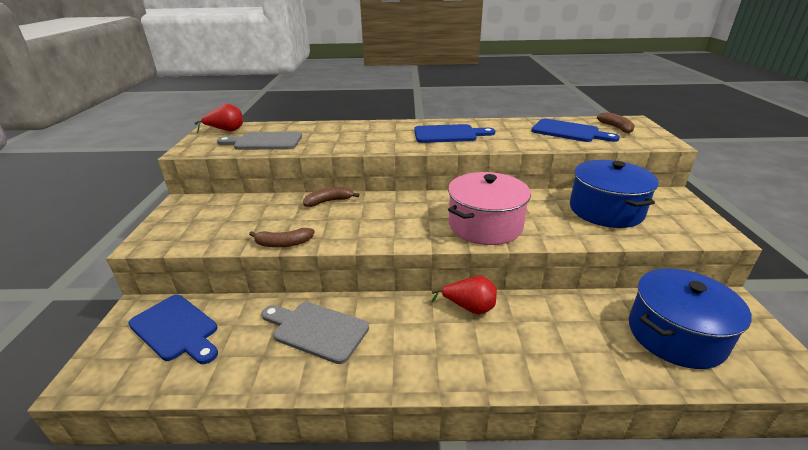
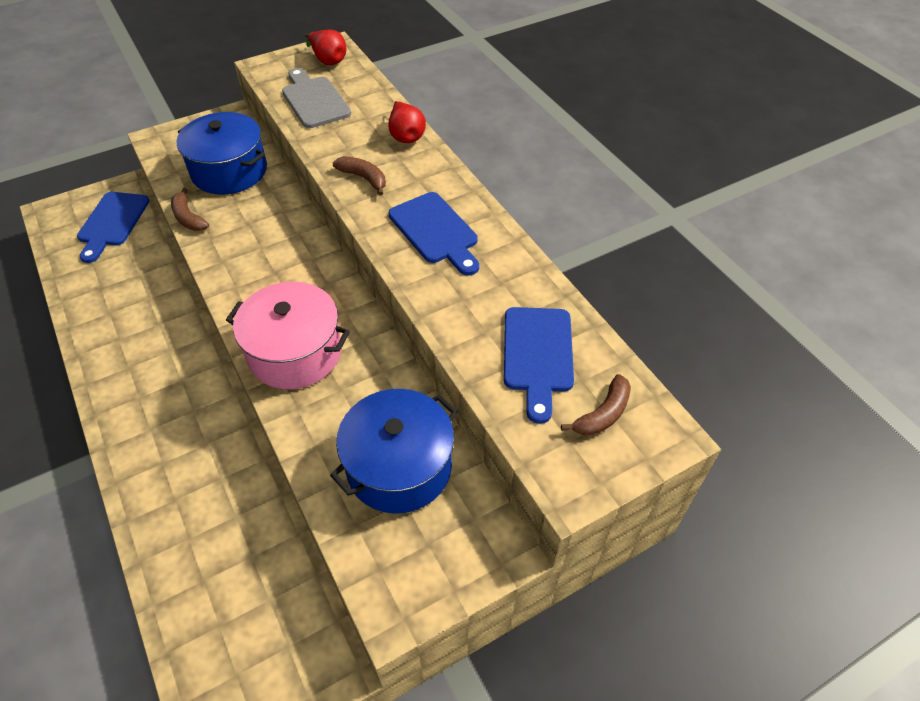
camera: 60 degrees right, 20 degrees up
grey cutting board [261,302,369,364] -> none
brown banana [303,187,360,207] -> brown banana moved to [333,156,386,196]
red pear [432,276,497,315] -> red pear moved to [388,101,426,143]
blue pot [629,268,752,369] -> blue pot moved to [176,112,267,195]

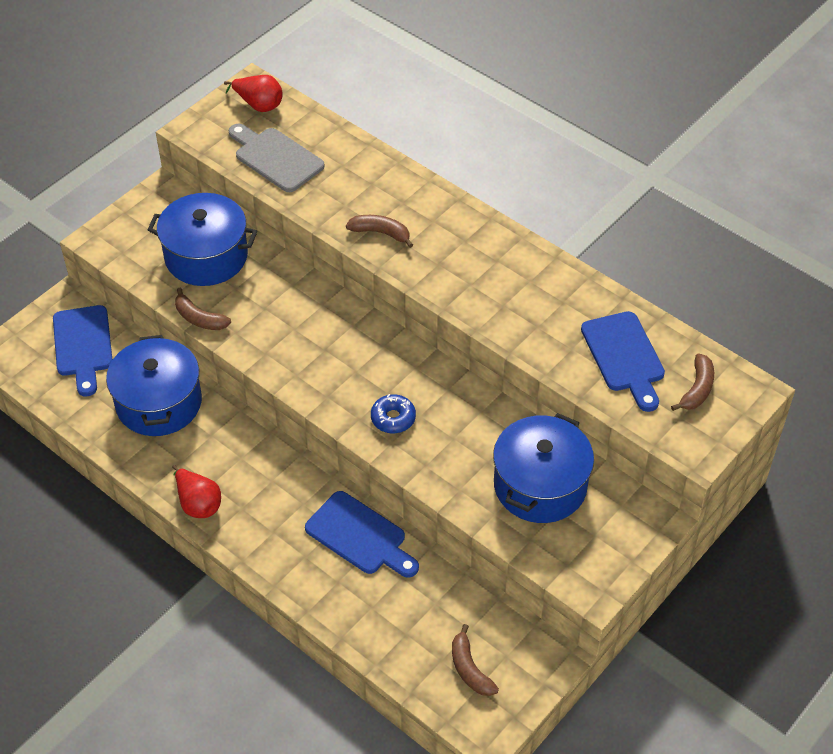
camera: 20 degrees left, 0 degrees up
pink pot [226,282,350,389] -> blue donut [371,394,416,433]
red pear [388,101,426,143] -> red pear moved to [172,465,221,518]
blue cutting board [389,192,479,275] -> blue cutting board moved to [305,491,419,578]
none -> blue pot [106,335,202,436]
none -> brown banana [452,624,499,696]

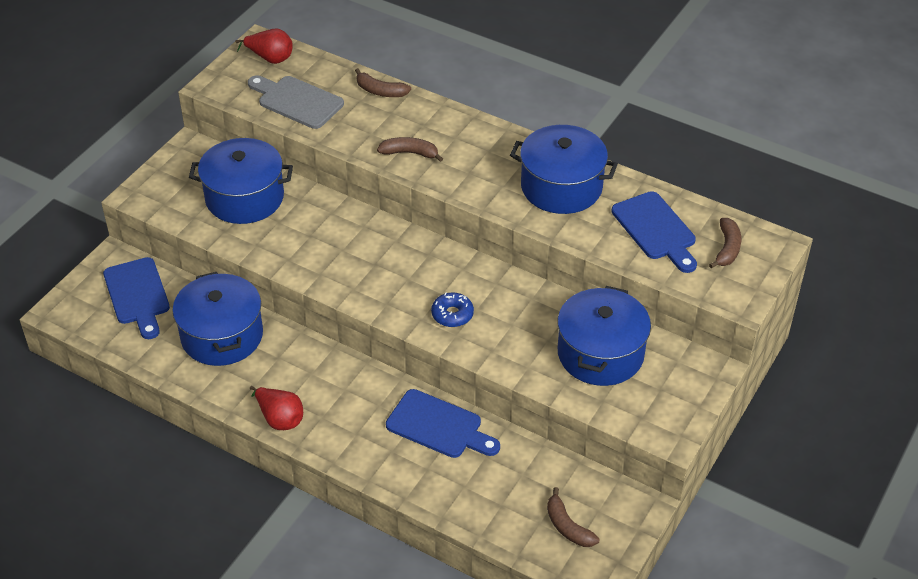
camera: 10 degrees left, 5 degrees down
brown banana [175,287,231,330] -> brown banana moved to [355,68,411,97]
none -> blue pot [510,125,618,214]

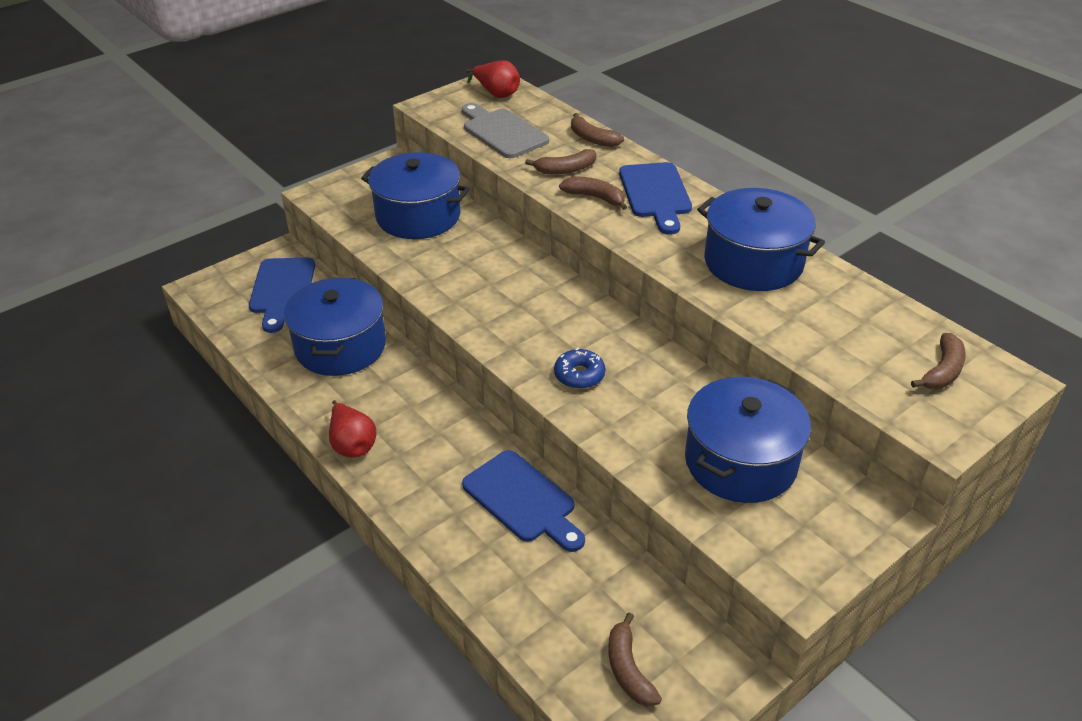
camera: 20 degrees right, 5 degrees down
blue cutting board [611,191,697,273] -> blue cutting board moved to [619,162,692,235]
none -> brown banana [525,149,596,174]

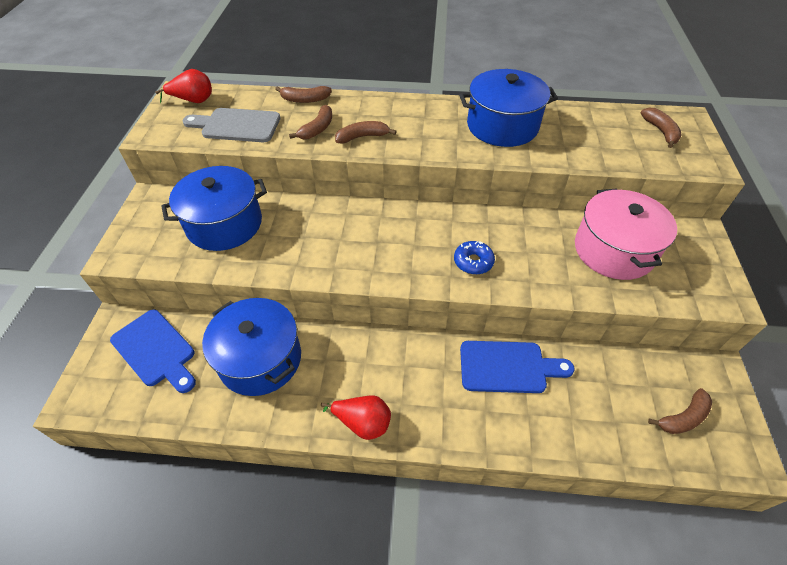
camera: 45 degrees left, 10 degrees up
brown banana [608,612,662,706] -> brown banana turned 60 degrees counterclockwise [648,388,712,434]
blue cutting board [619,162,692,235] -> none
blue pot [685,377,811,503] -> pink pot [575,188,677,280]

